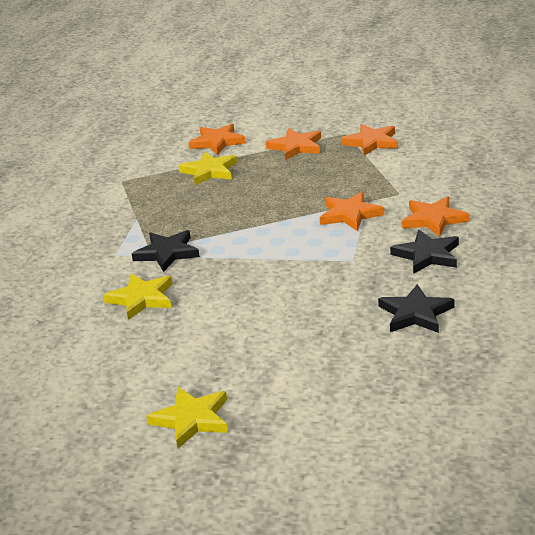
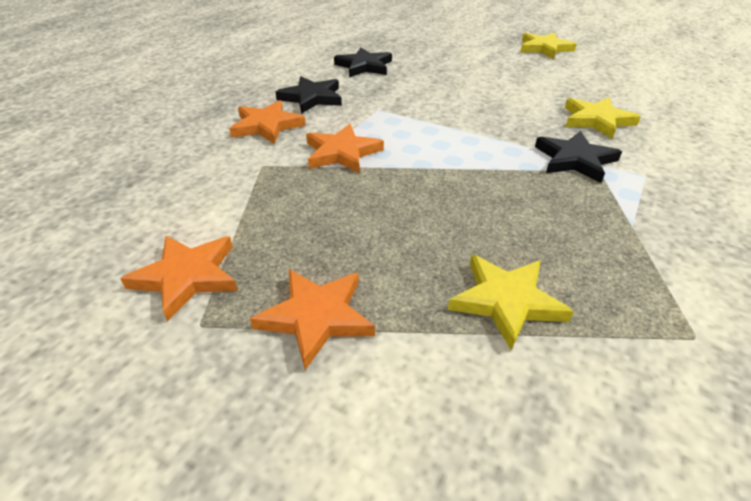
camera: 165 degrees left, 10 degrees up
orange star [189,124,246,155] -> none

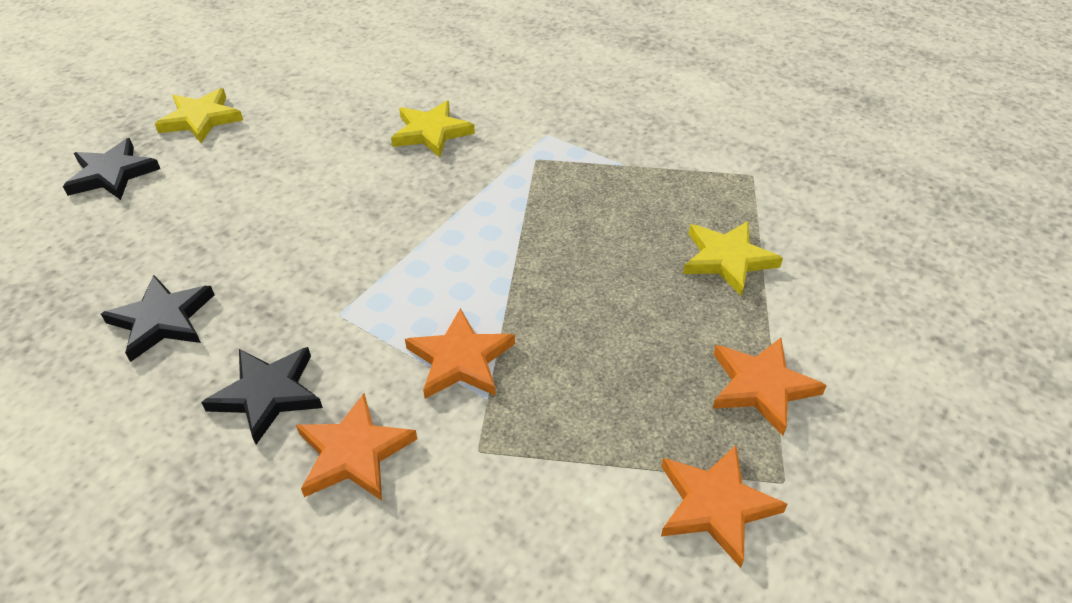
camera: 85 degrees left, 5 degrees up
black star [535,131,622,183] -> black star moved to [63,138,160,200]

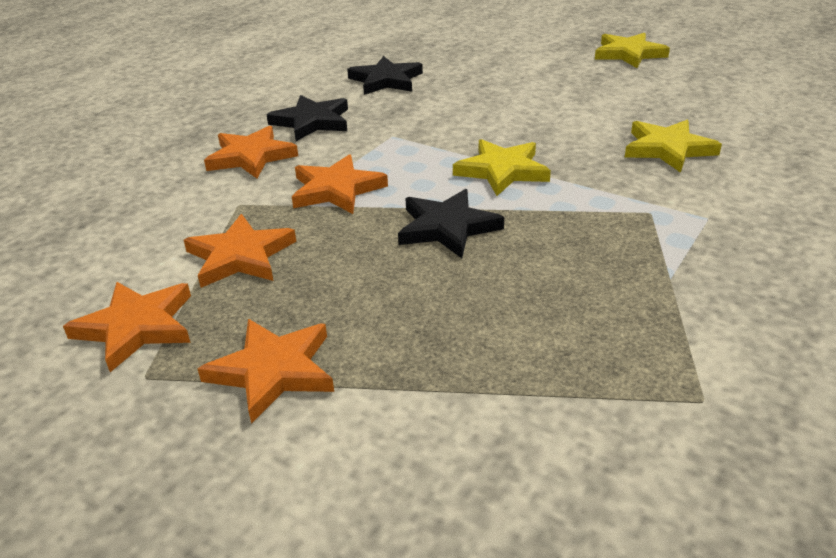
camera: 90 degrees right, 10 degrees down
black star [63,138,160,200] -> black star moved to [398,189,504,258]
yellow star [683,221,783,296] -> yellow star moved to [453,139,551,196]
none -> orange star [184,214,296,288]

